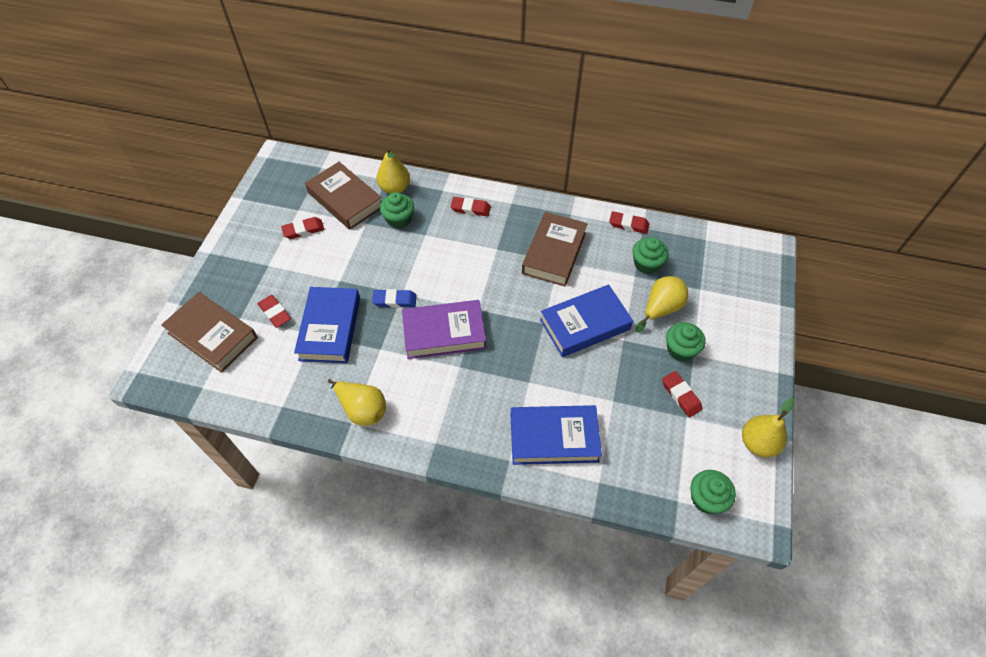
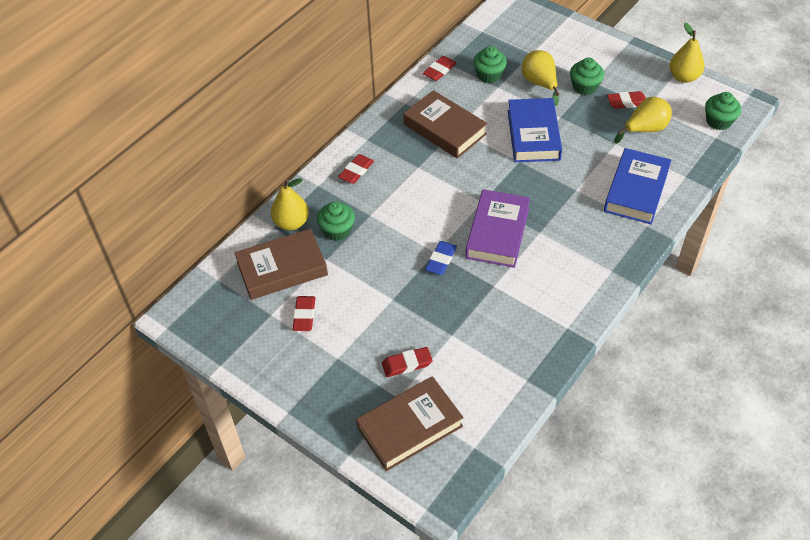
camera: 65 degrees left, 5 degrees down
blue book [294,287,360,363] -> none
yellow pear [328,379,386,426] -> yellow pear moved to [614,97,672,143]

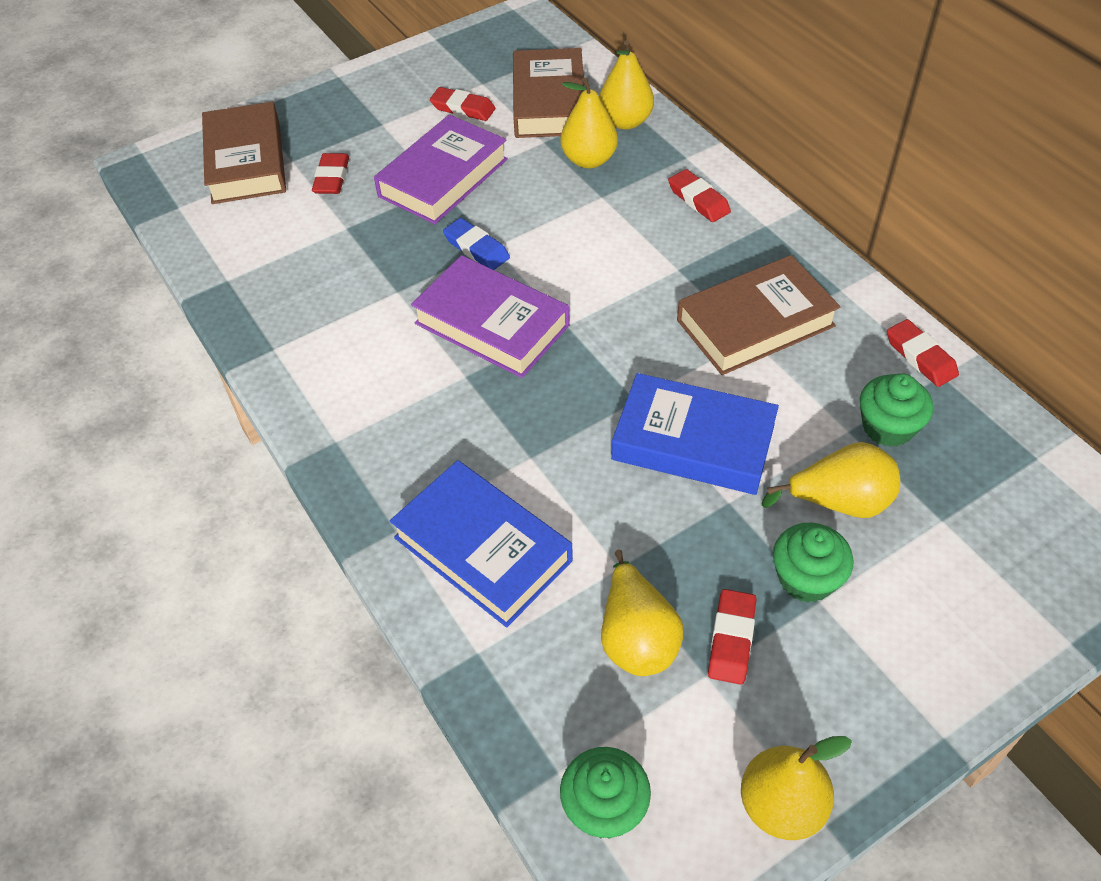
camera: 110 degrees right, 0 degrees up
green cupcake [317,202,355,241] -> yellow pear [560,77,618,168]
none -> purple book [374,114,508,224]

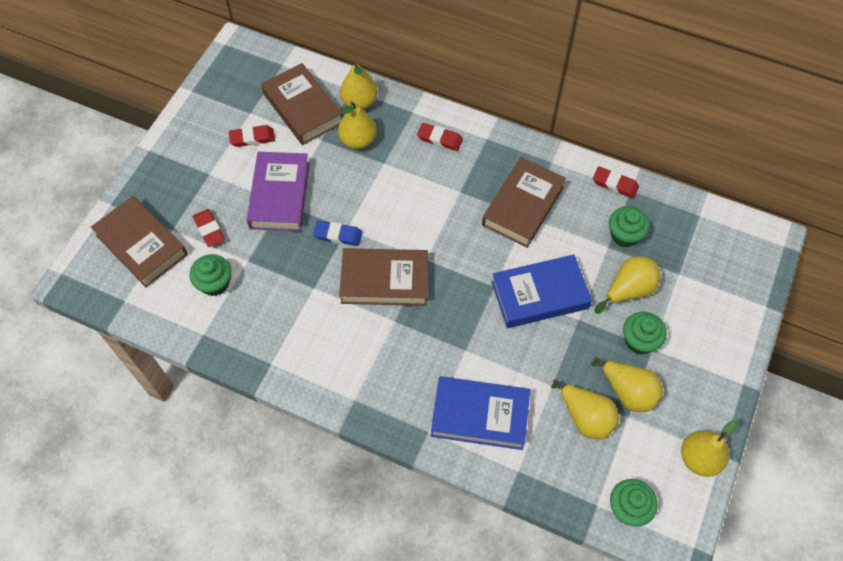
camera: 35 degrees left, 10 degrees up
purple book [411,255,570,378] -> brown book [339,248,428,306]
red eraser [708,589,756,685] -> yellow pear [591,357,663,412]
none -> green cupcake [189,254,231,296]

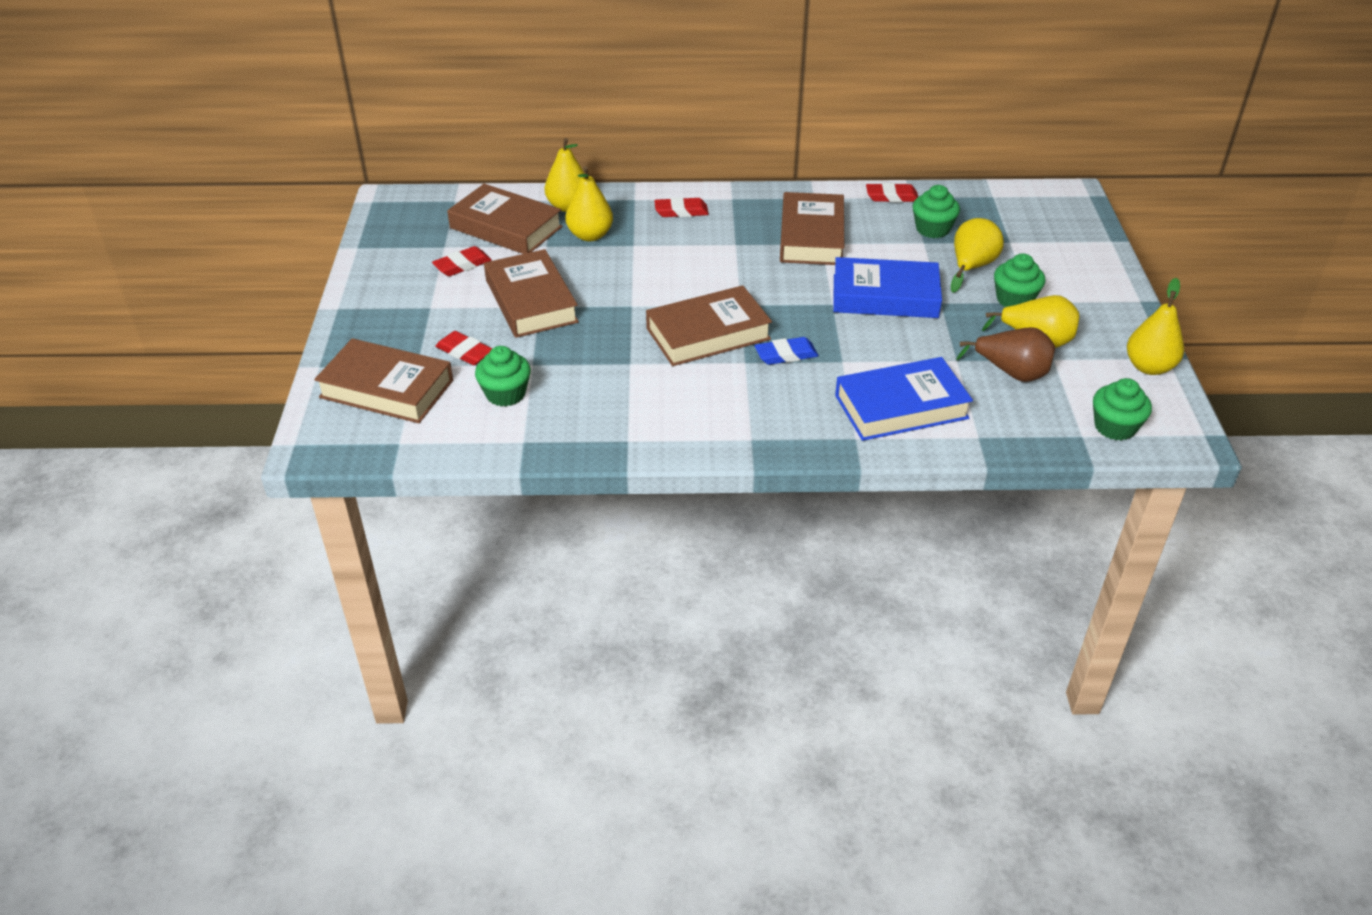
camera: 25 degrees left, 20 degrees down
purple book [247,152,309,231] -> brown book [484,249,579,338]
blue eraser [313,221,362,246] -> blue eraser moved to [755,337,819,365]
blue book [491,255,592,328] -> blue book turned 45 degrees clockwise [833,257,942,318]
yellow pear [551,379,619,439] -> brown pear [956,327,1055,382]

